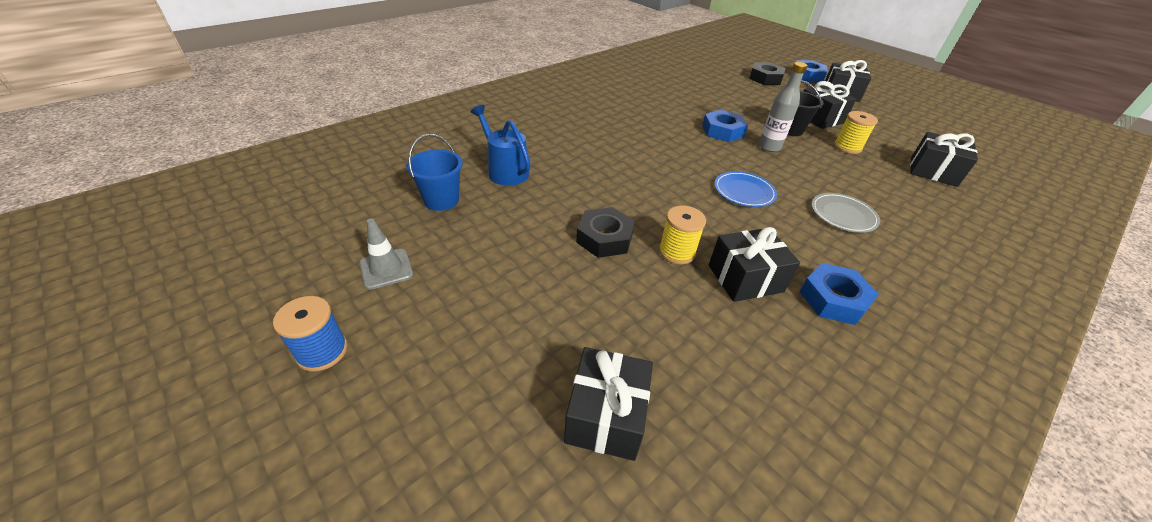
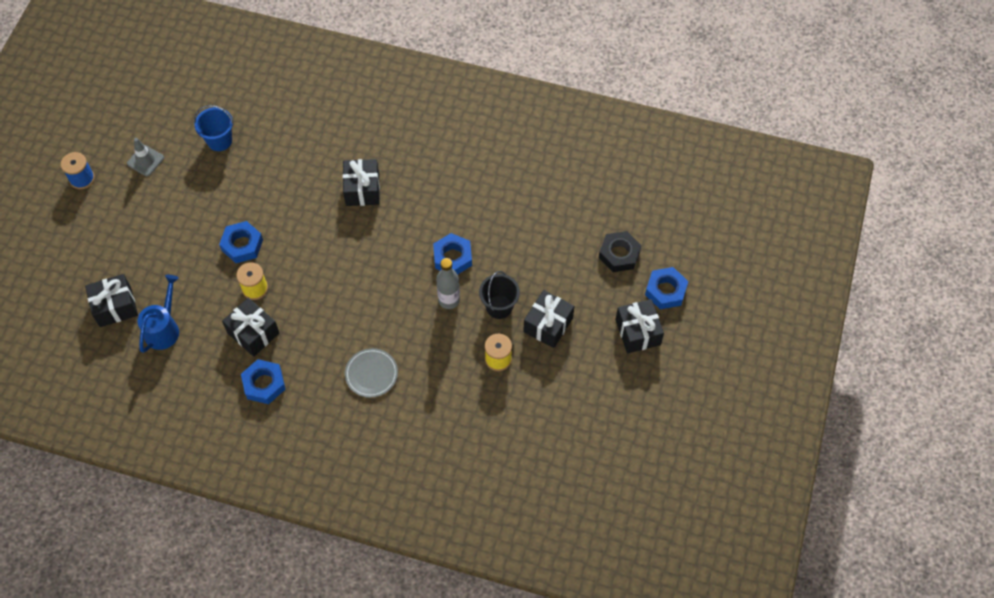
camera: 60 degrees right, 20 degrees up
blue watering can [471,105,531,186] -> blue watering can moved to [137,275,179,353]
black nut [576,207,635,258] -> blue nut [219,221,263,263]
blue plate [714,171,777,207] -> none
black gift [910,132,978,187] -> black gift moved to [343,159,380,206]

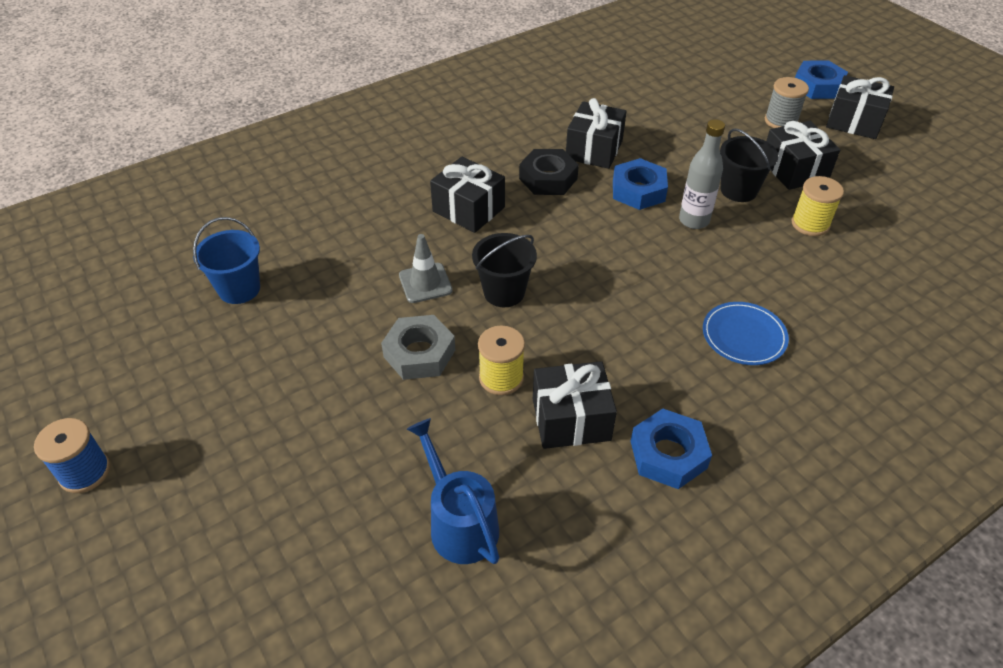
camera: 50 degrees left, 15 degrees down
black gift [85,274,138,327] -> black gift moved to [566,98,627,169]
grey traffic cone [127,138,164,176] -> grey traffic cone moved to [399,234,452,303]
blue nut [219,221,263,263] -> grey nut [381,315,455,380]
grey plate [345,348,398,397] -> blue plate [703,302,789,365]
black nut [599,231,642,272] -> black nut moved to [519,149,579,195]
none -> black bucket [472,233,537,307]
none -> grey spool [765,77,809,128]

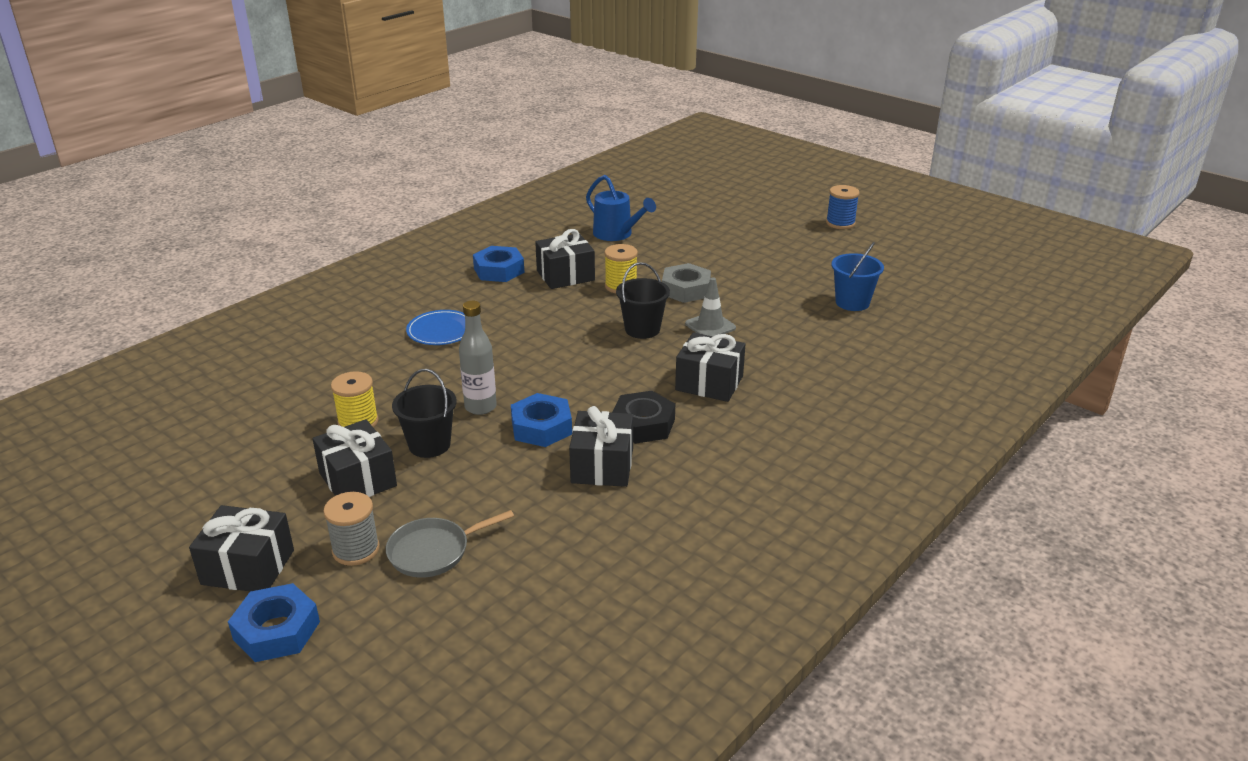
camera: 165 degrees right, 15 degrees down
none -> grey pan [386,510,514,578]

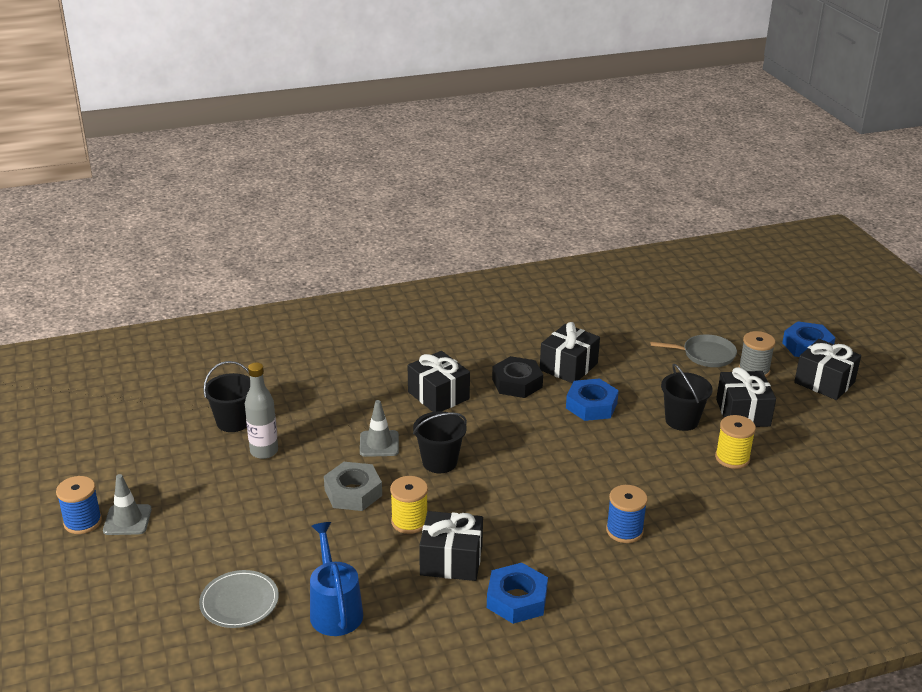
camera: 150 degrees left, 0 degrees up
blue plate [406,310,465,345] -> blue spool [606,485,648,543]
grey bottle [459,301,497,415] -> grey bottle moved to [245,362,278,459]
blue bucket [831,242,884,311] -> black bucket [203,361,250,432]
none -> grey traffic cone [103,474,152,535]
none -> grey plate [199,570,279,628]

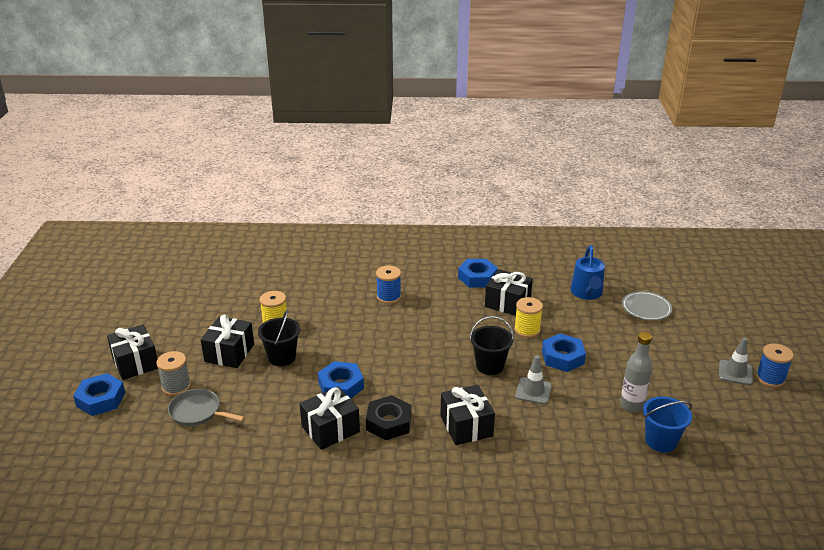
camera: 160 degrees left, 0 degrees up
black bucket [203,361,250,432] -> blue bucket [643,396,692,453]
grey nut [324,462,382,511] -> blue nut [542,333,586,372]

